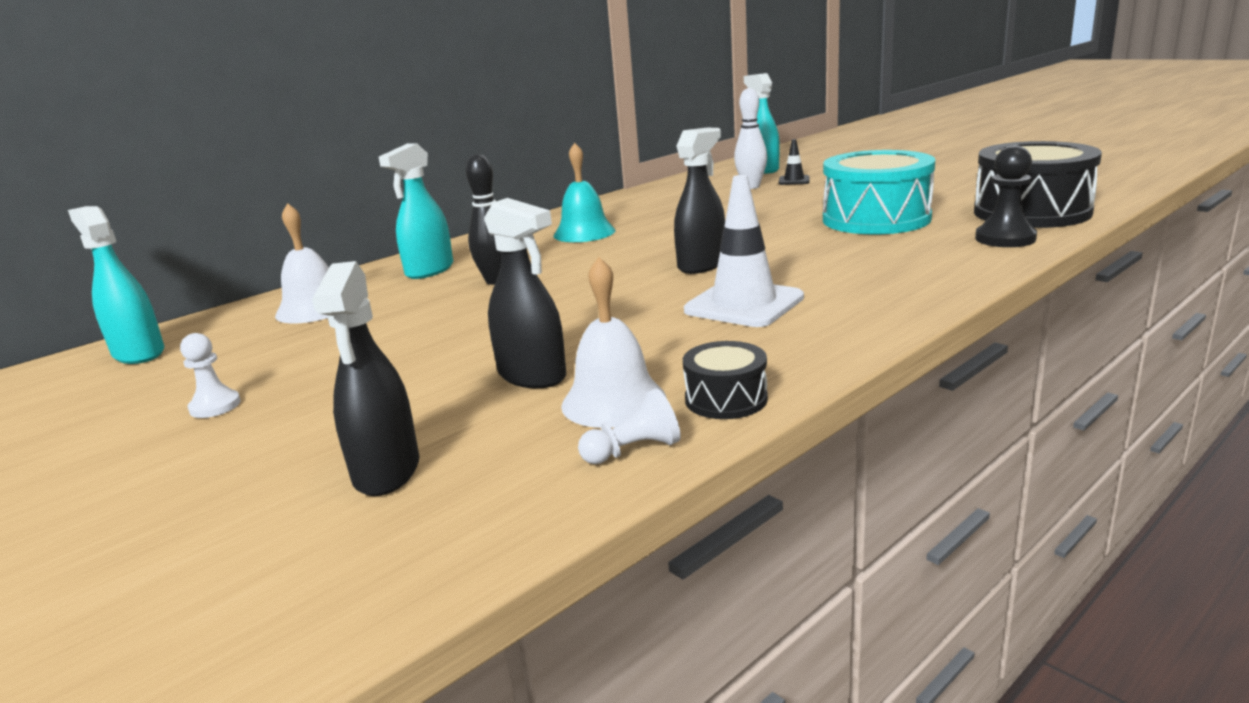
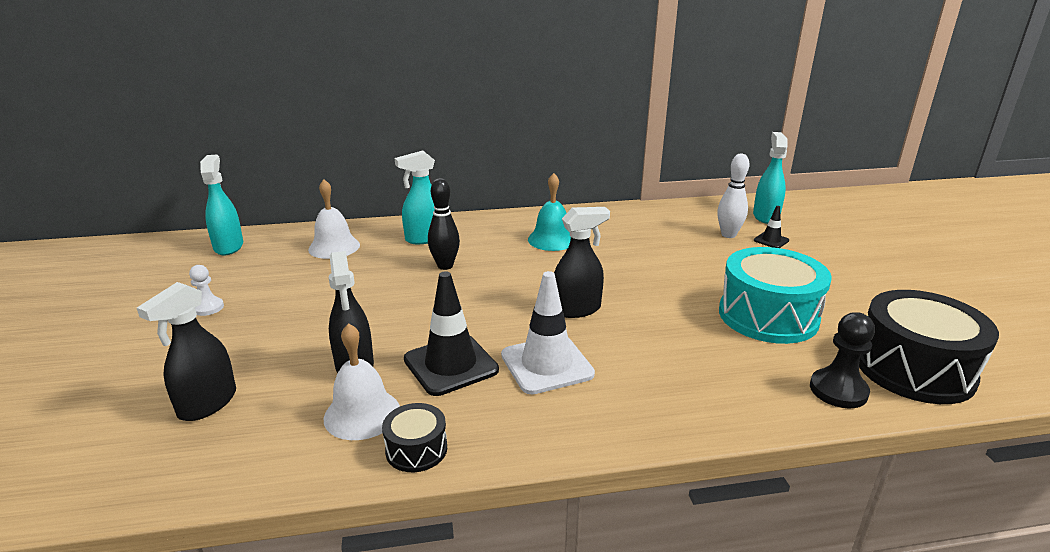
camera: 30 degrees right, 5 degrees up
white pawn [578,388,681,464] -> none
none -> black traffic cone [404,272,499,396]

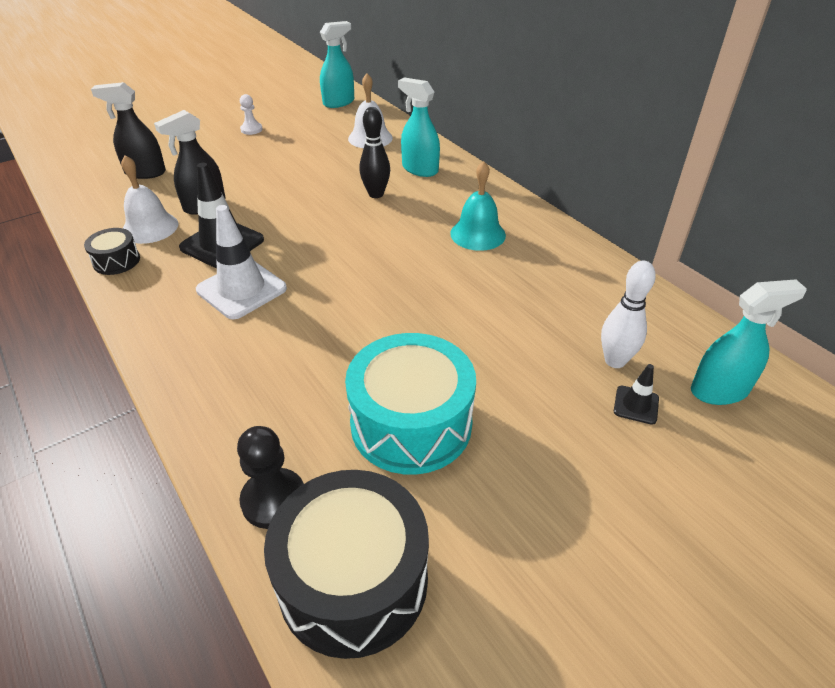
camera: 65 degrees right, 15 degrees up
black spray bottle [554,207,610,318] -> none

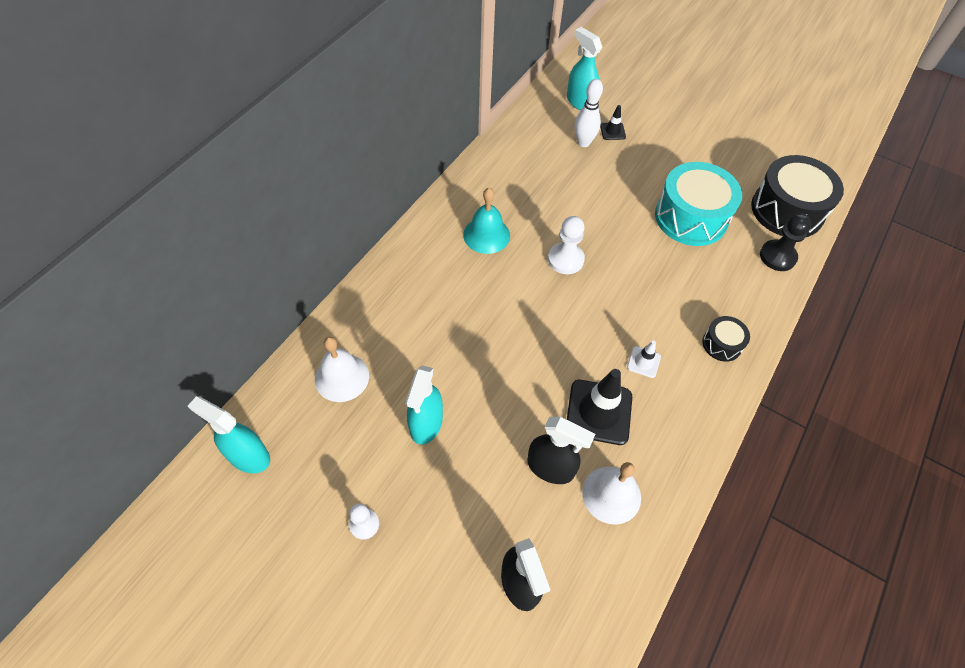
camera: 115 degrees left, 15 degrees up
black drum [84,228,140,275] -> black drum moved to [702,316,750,362]
white traffic cone [196,205,287,320] -> white traffic cone [627,340,661,378], size x0.49
black bowling pin [359,107,390,198] -> none
turquoise spray bottle [398,78,440,177] -> turquoise spray bottle moved to [406,365,443,445]
none -> white pawn [548,216,585,274]

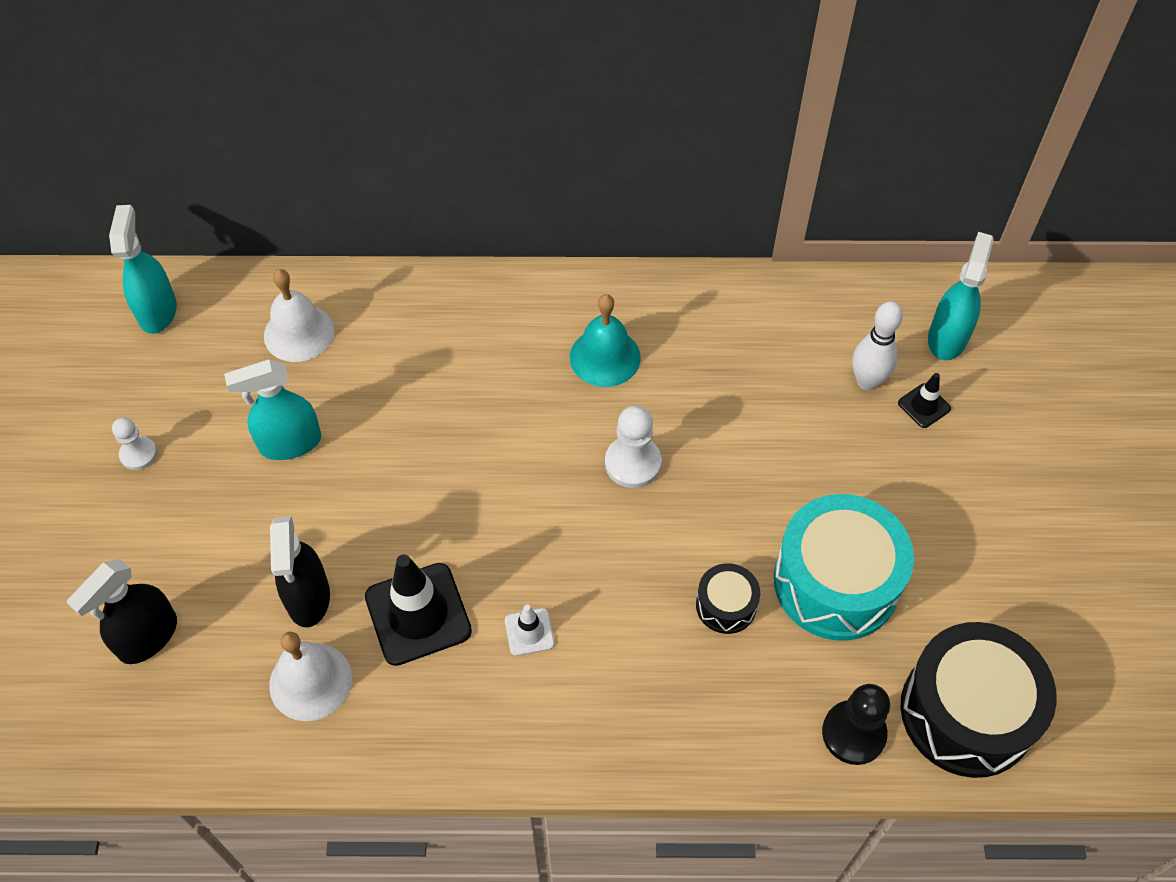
camera: 60 degrees right, 0 degrees up
black drum [702,316,750,362] -> black drum moved to [696,563,760,634]

